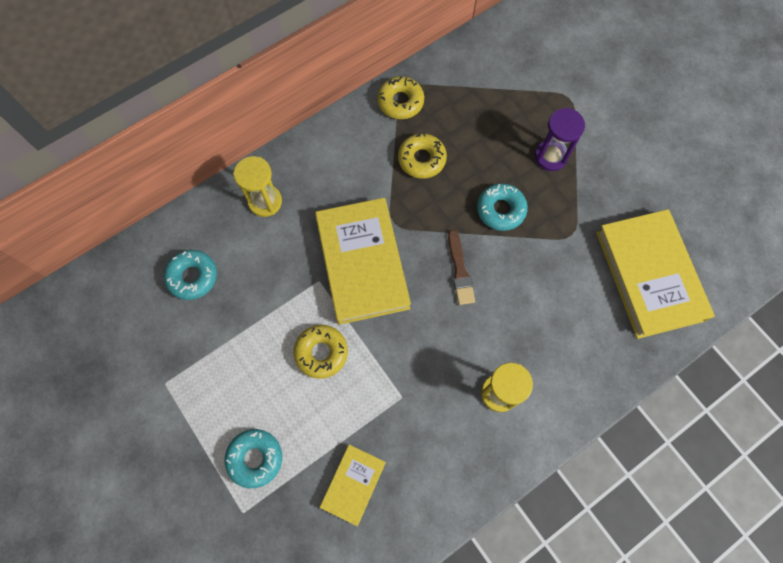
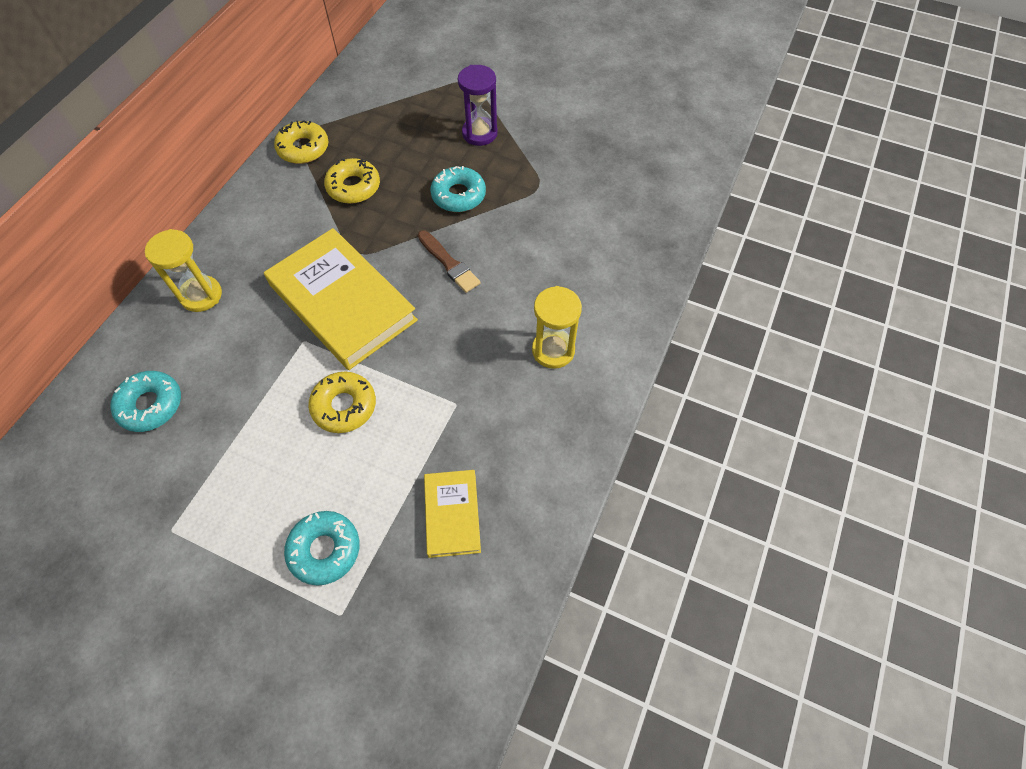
camera: 30 degrees left, 10 degrees down
yellow book [596,209,715,339] -> none

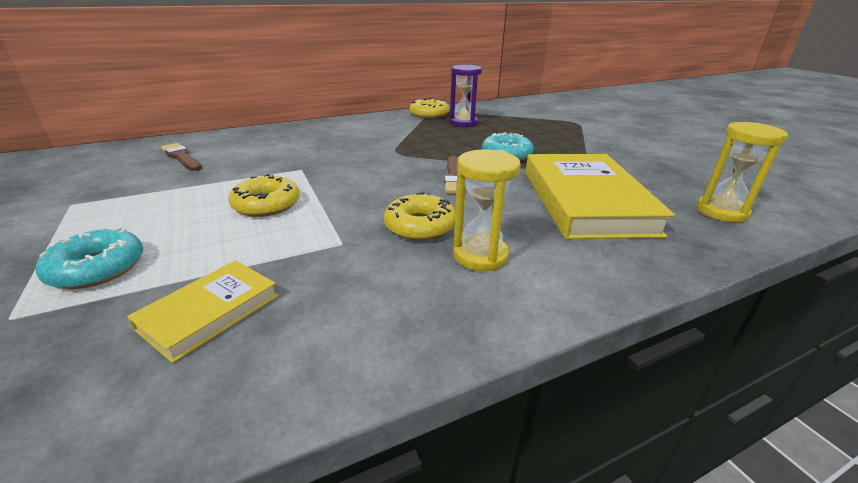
camera: 40 degrees right, 30 degrees down
turquoise donut [110,371,181,432] -> brown brush [161,143,202,171]
yellow hourglass [145,229,222,312] -> yellow hourglass moved to [697,122,788,222]
yellow book [264,228,418,370] -> yellow book moved to [525,154,675,239]
yellow donut [324,158,380,204] -> yellow donut moved to [384,192,455,241]
purple hourglass [458,65,498,146] -> purple hourglass moved to [449,65,482,127]

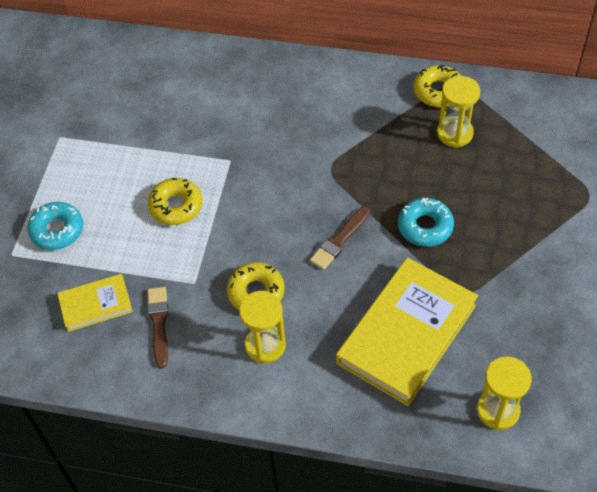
camera: 40 degrees right, 25 degrees up
brown brush [161,143,202,171] -> brown brush moved to [147,287,168,369]
purple hourglass [449,65,482,127] -> yellow hourglass [437,76,480,148]

